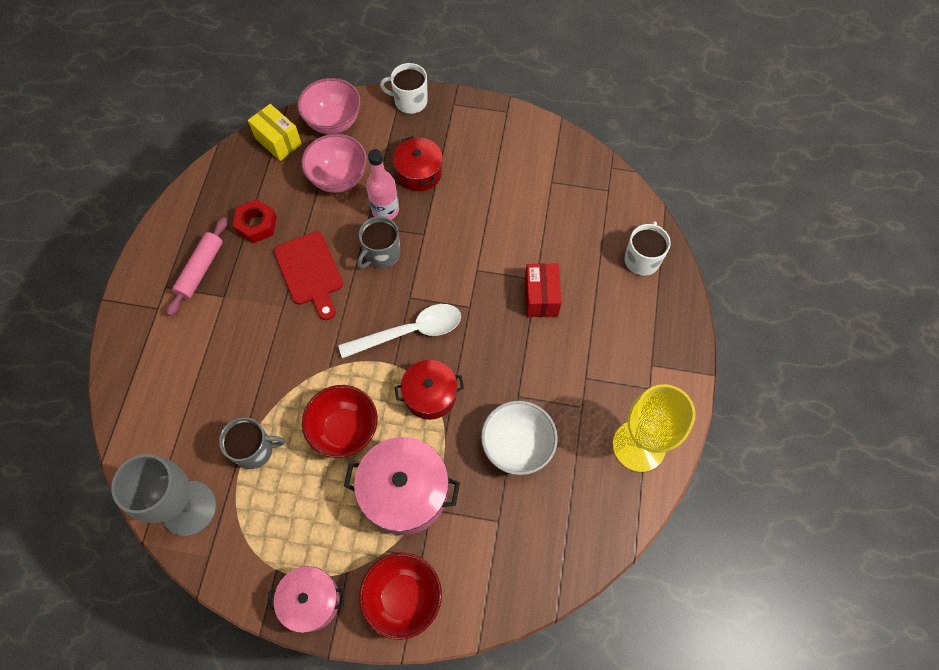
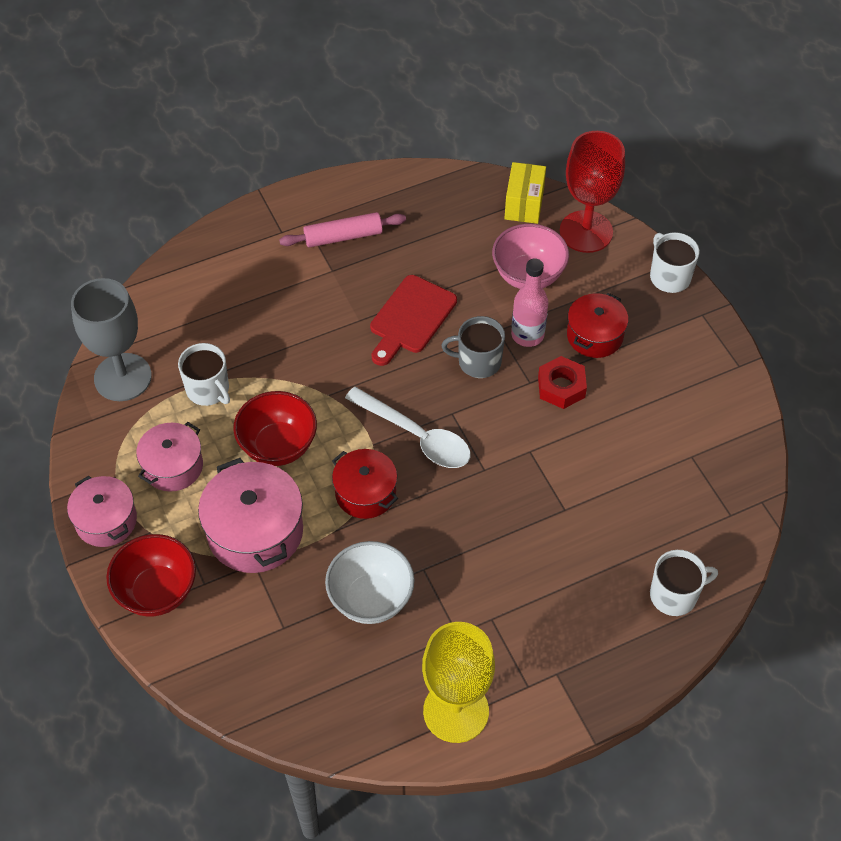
camera: 55 degrees right, 10 degrees down
grey mug [219,417,285,469] -> white mug [178,343,230,406]
red nut [233,199,277,243] -> red nut moved to [538,356,587,409]
pink bowl [297,78,361,134] -> red goblet [559,131,625,253]
red box [525,263,562,317] -> none
none -> pink pot [136,422,203,492]

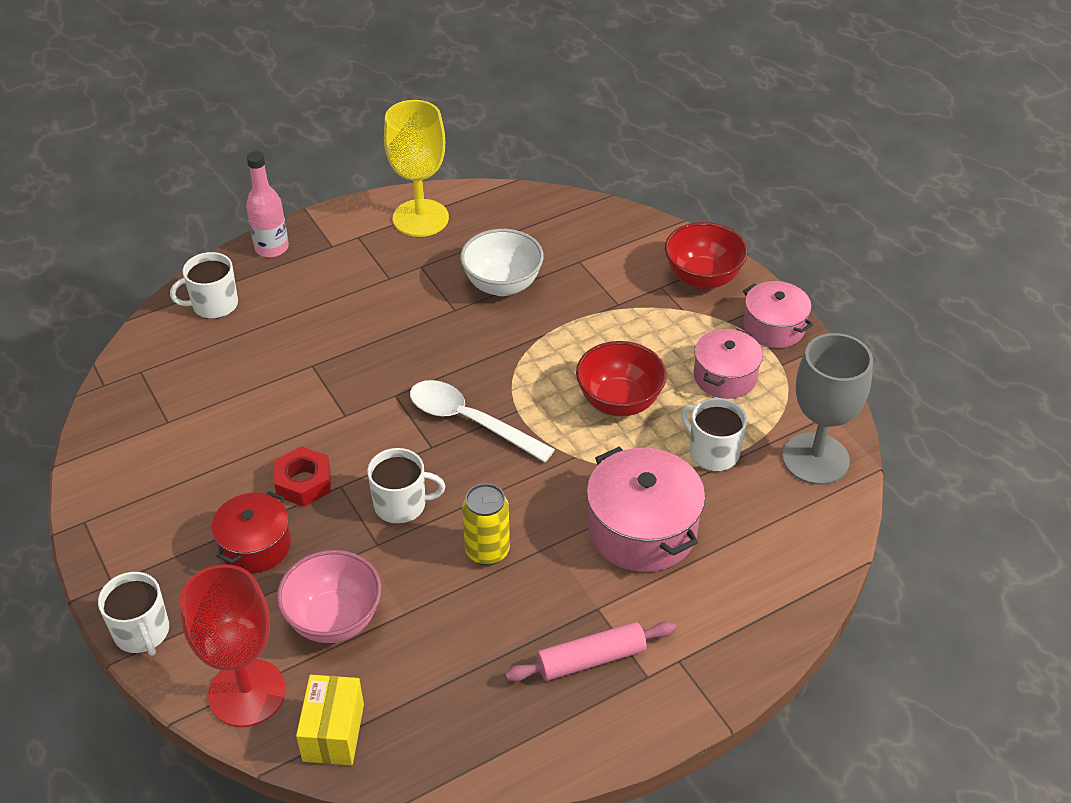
camera: 175 degrees right, 10 degrees down
pink pot [198,458,303,573] -> pink pot moved to [586,447,705,572]
red pot [332,449,398,519] -> none
red cutting board [370,275,457,366] -> yellow can [462,483,510,566]
grey mug [442,316,505,378] -> white mug [367,448,445,524]
pink bottle [511,259,548,347] -> pink bottle moved to [246,151,289,257]

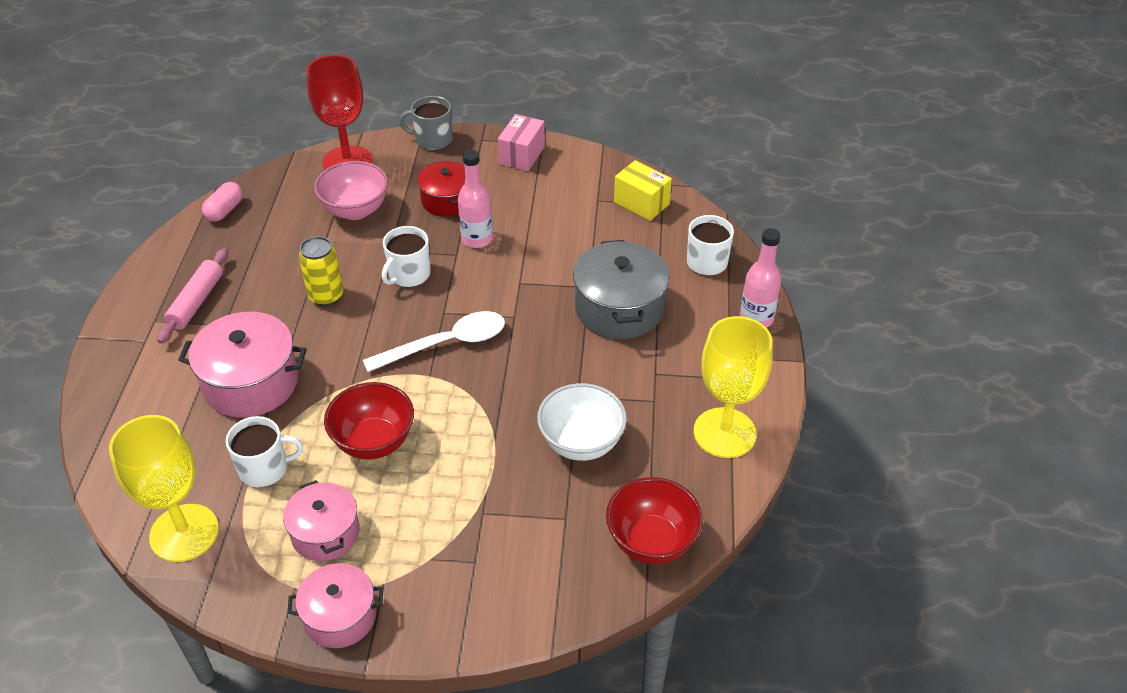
camera: 125 degrees right, 0 degrees up
white mug [98,572,169,656] -> grey mug [399,96,452,150]
red nut [274,446,331,507] -> pink bottle [458,150,493,248]
yellow box [296,675,364,765] -> yellow box moved to [614,160,672,221]
red bowl [665,222,748,289] -> red bowl moved to [606,477,703,564]
grey goblet [782,333,873,485] -> yellow goblet [109,415,219,562]
none -> pink capsule [202,182,243,222]
none -> pink box [498,114,545,171]
none -> grey pot [573,240,670,339]

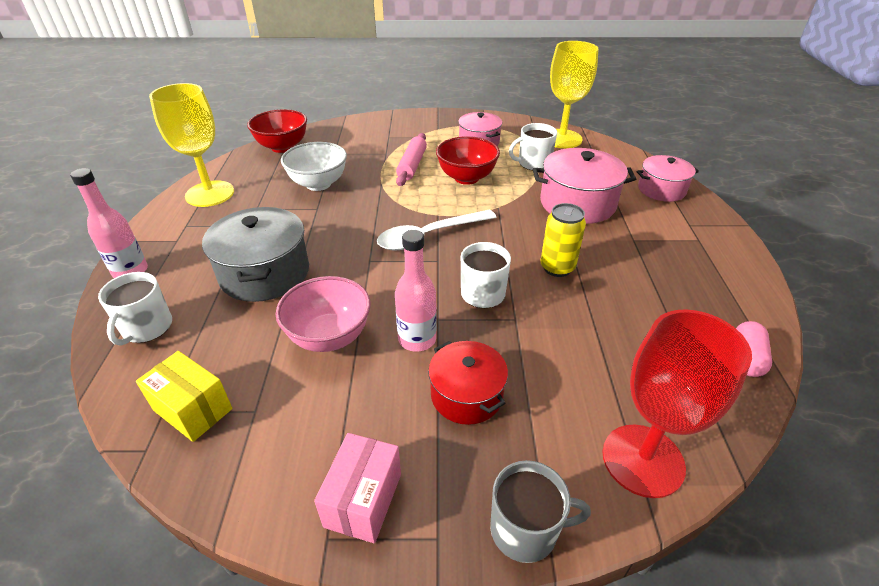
camera: 175 degrees right, 5 degrees down
pink rolling pin [157,248,228,344] -> pink rolling pin moved to [396,133,427,186]
pink pot [288,563,383,648] -> pink pot moved to [637,155,699,202]
pink bowl [314,161,388,220] -> pink bowl moved to [276,276,371,352]

